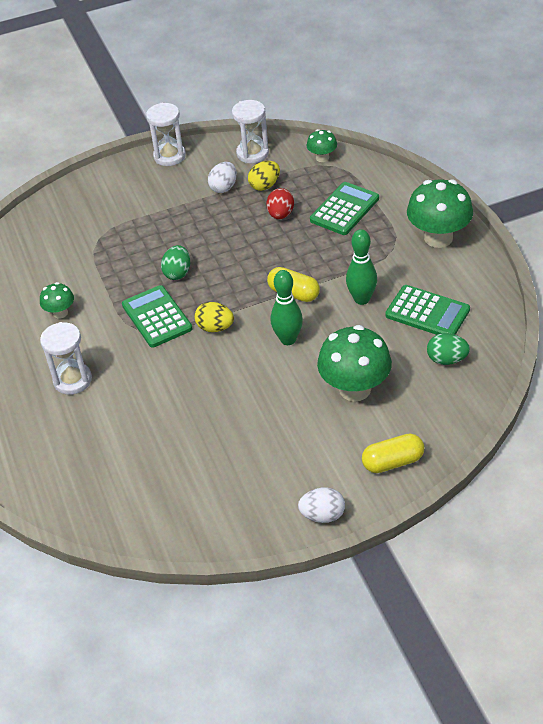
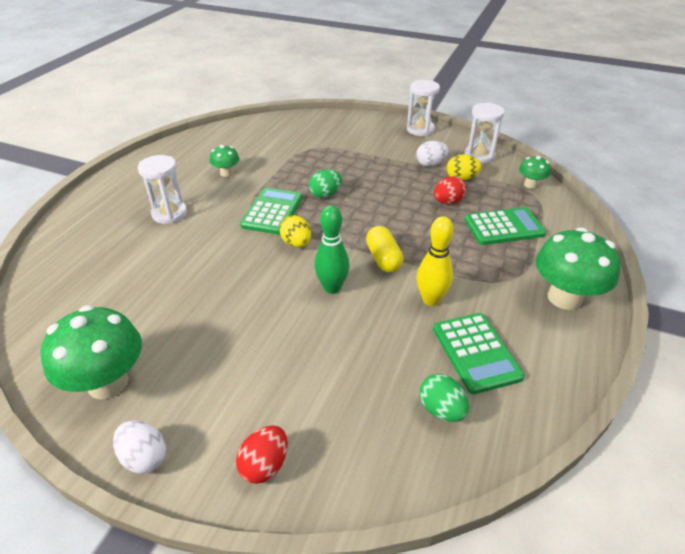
camera: 40 degrees right, 5 degrees down
green mushroom [317,325,392,402] -> green mushroom moved to [40,305,142,400]
green bowling pin [346,229,377,305] -> yellow bowling pin [417,216,454,306]
yellow capsule [362,433,424,473] -> red egg [236,426,288,484]

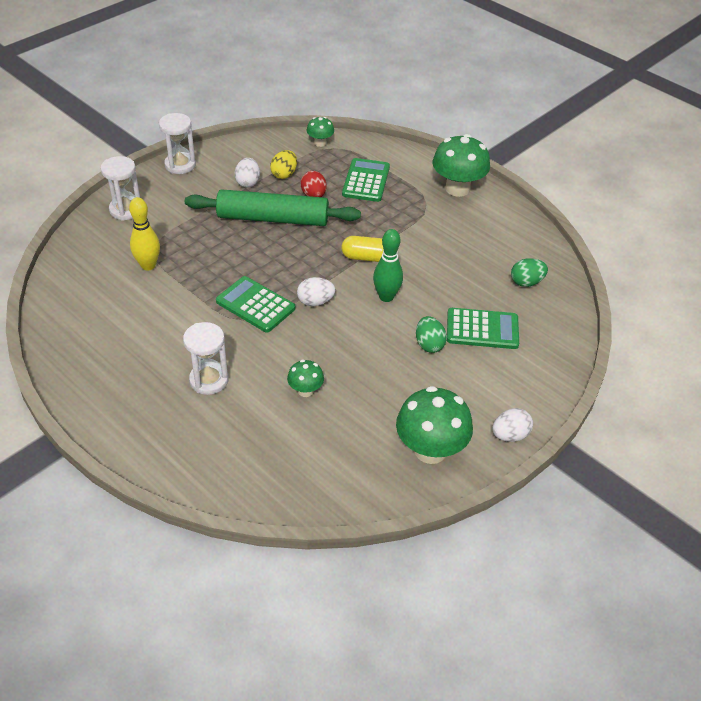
camera: 70 degrees left, 5 degrees up
green mushroom [210,145,239,177] -> green mushroom moved to [287,360,324,397]
red egg [236,426,288,484] -> none
yellow egg [279,215,311,247] -> white egg [297,277,335,306]
green egg [309,169,342,198] -> green egg moved to [416,316,447,353]
yellow bowling pin [417,216,454,306] -> yellow bowling pin moved to [129,197,160,271]
green calculator [433,313,524,394] -> green calculator moved to [447,308,519,349]
white hourglass [465,103,505,163] -> white hourglass moved to [101,156,140,221]
none -> green rolling pin [185,189,361,226]

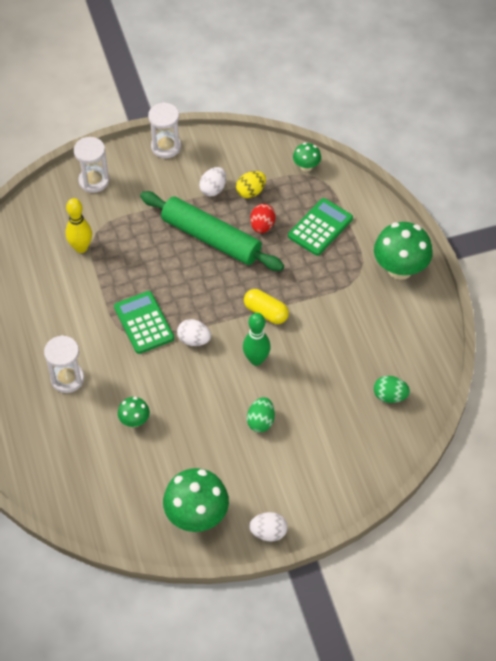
camera: 30 degrees right, 10 degrees up
green calculator [447,308,519,349] -> none

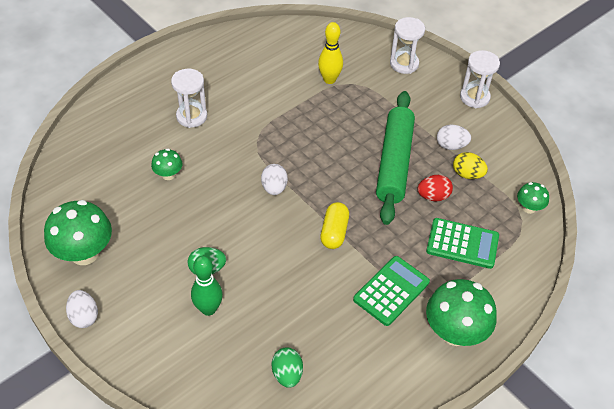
camera: 65 degrees right, 5 degrees down
green calculator [114,291,174,354] -> green calculator moved to [353,256,430,326]
green bowling pin [243,313,271,366] -> green bowling pin moved to [191,256,223,316]

